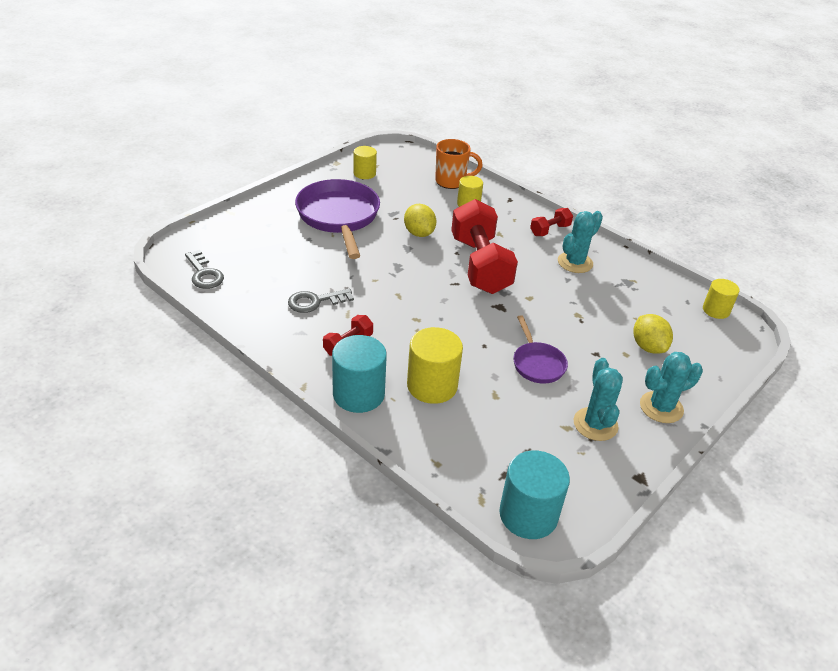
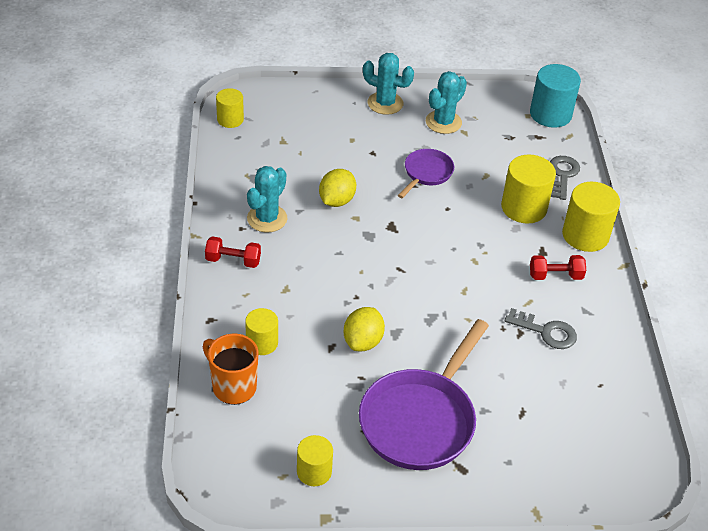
camera: 135 degrees left, 5 degrees up
grey key [185,250,224,289] -> grey key moved to [550,156,580,200]
turquoise cylinder [332,335,387,413] -> yellow cylinder [562,182,620,252]
red dumbbell [451,199,518,294] -> none
turquoise cactus [558,211,603,273] -> turquoise cactus turned 60 degrees counterclockwise [247,166,288,233]
yellow lemon [633,314,673,354] -> yellow lemon moved to [319,169,356,207]

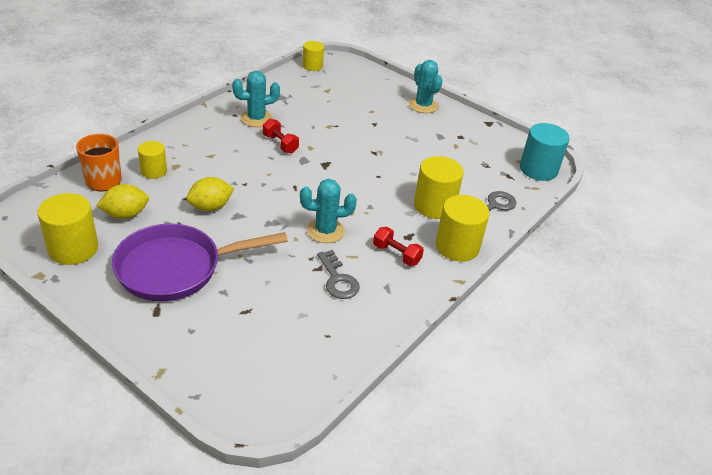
camera: 40 degrees right, 5 degrees down
red dumbbell [205,237,261,268] -> red dumbbell moved to [263,119,299,154]
yellow cylinder [297,435,333,486] -> yellow cylinder [38,193,98,265], size x1.64
yellow lemon [319,169,356,207] -> yellow lemon moved to [96,184,149,219]
purple pan [398,149,454,198] -> none
turquoise cactus [426,71,467,134] -> turquoise cactus moved to [300,179,357,243]

